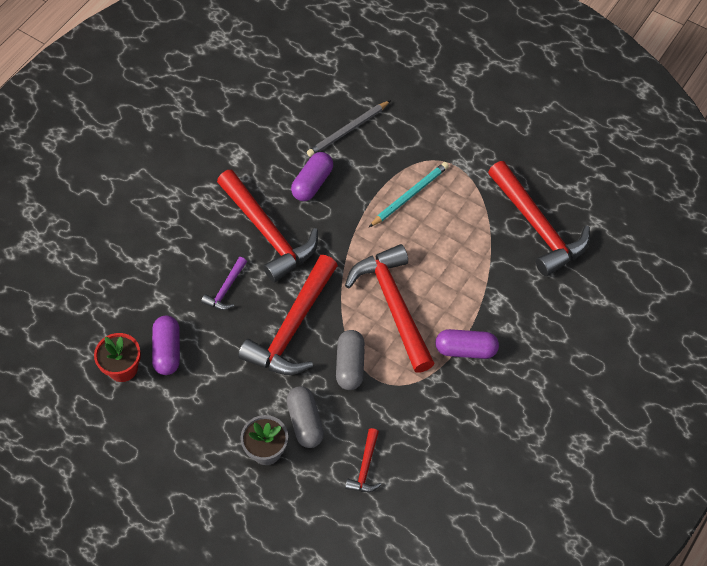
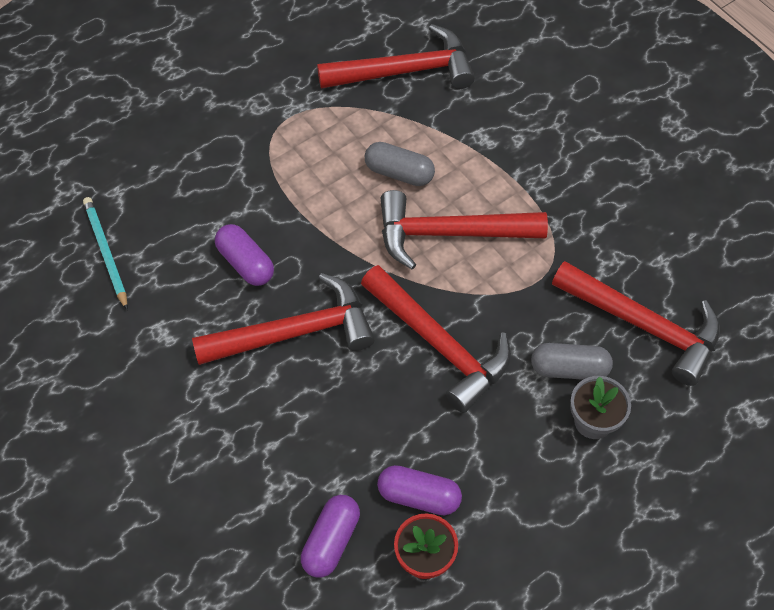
camera: 70 degrees left, 0 degrees up
purple hammer [201,257,247,310] -> none
grey pencil [307,100,391,157] -> none
grey capsule [336,330,365,390] -> grey capsule moved to [365,142,435,186]
red hammer [345,428,381,492] -> red hammer [552,261,720,386], size x2.18
turquoise pencil [369,162,449,227] -> turquoise pencil moved to [83,197,128,310]
purple capsule [435,329,499,359] -> purple capsule moved to [301,495,360,578]

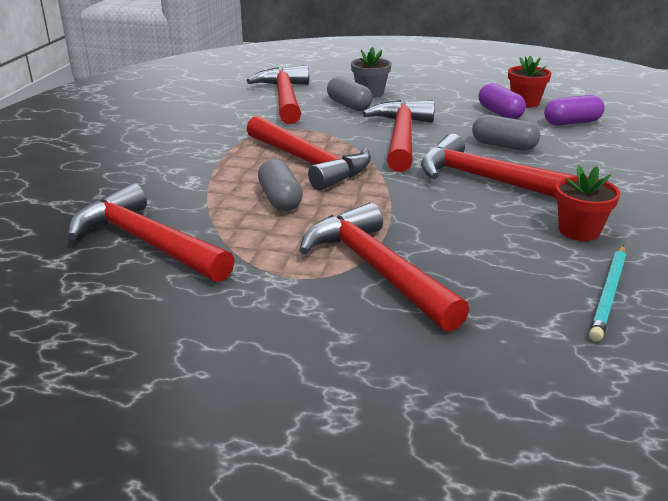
camera: 130 degrees left, 30 degrees down
purple capsule [215,224,274,286] -> none
none -> red hammer [300,203,469,332]
none -> grey capsule [472,115,540,151]
none -> red flower pot [555,165,620,241]

